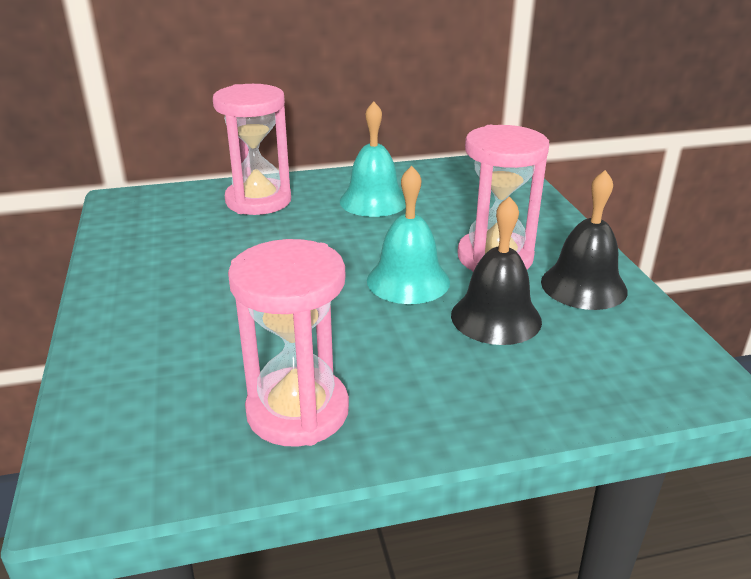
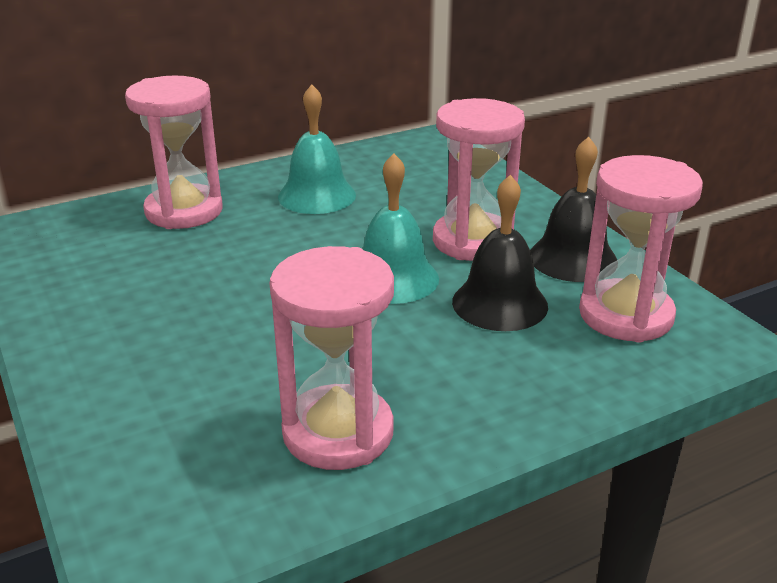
camera: 15 degrees left, 0 degrees up
none -> pink hourglass [579,155,703,343]

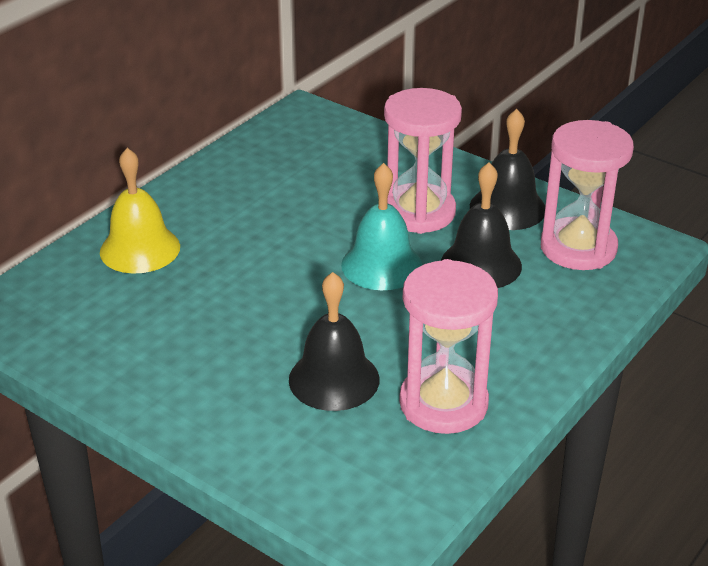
camera: 25 degrees left, 5 degrees up
pink hourglass [125,75,223,229] -> yellow bell [100,148,180,274]
turquoise bell [278,84,356,214] -> none
none -> black bell [289,272,380,411]

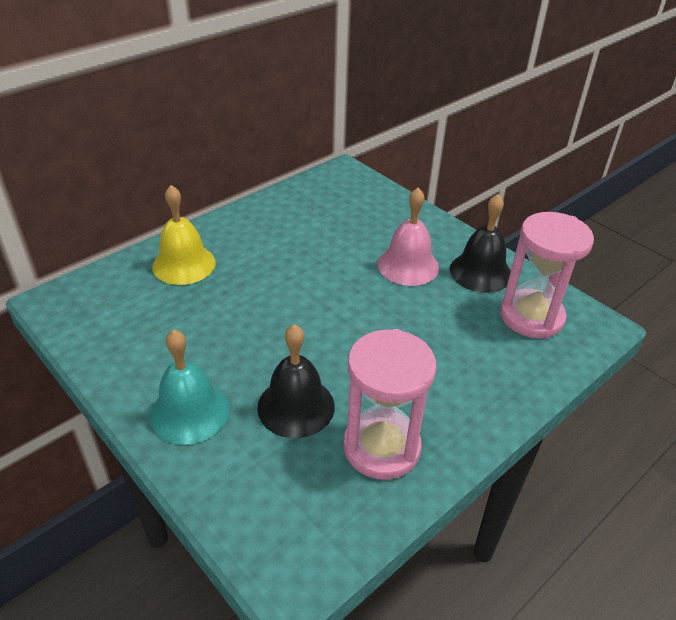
camera: 10 degrees right, 5 degrees up
turquoise bell [341,163,422,290] -> turquoise bell moved to [150,329,229,445]
pink hourglass [384,88,462,234] -> pink bell [378,188,439,286]
black bell [441,162,522,288] -> none

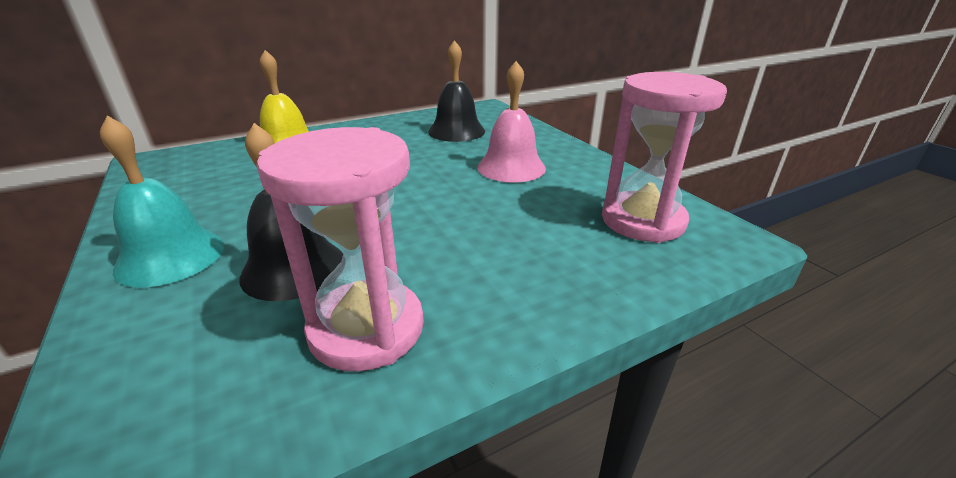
camera: 15 degrees right, 10 degrees down
black bell [450,194,511,293] -> black bell moved to [428,40,485,142]

